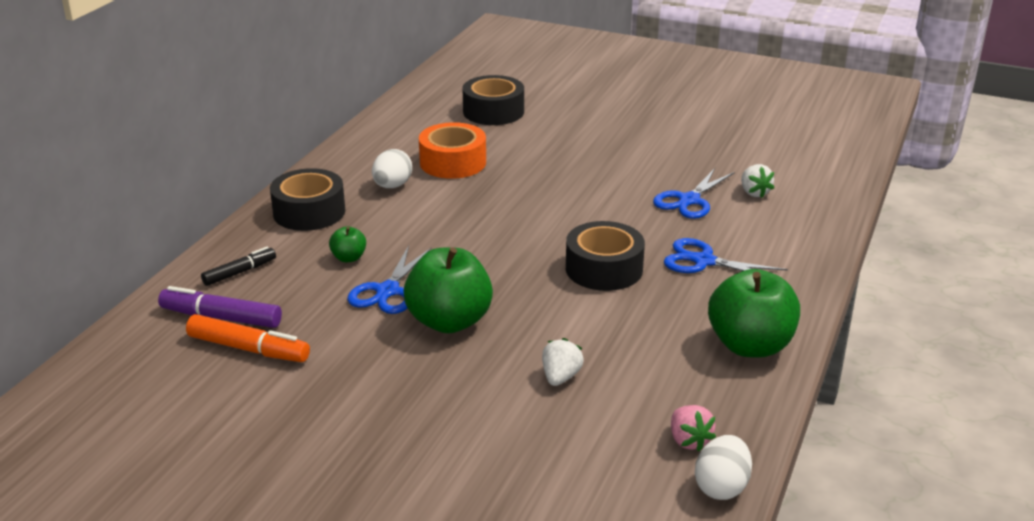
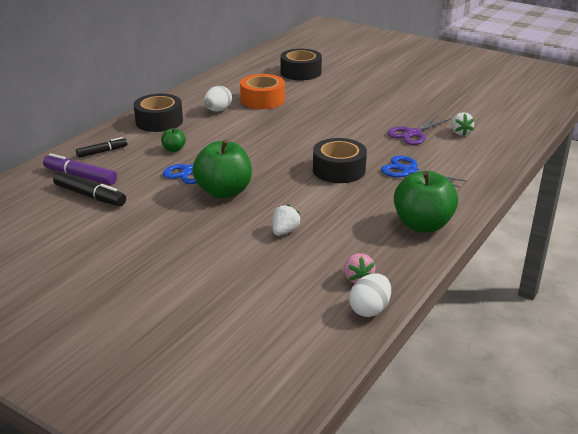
camera: 10 degrees right, 0 degrees up
orange marker [186,314,310,362] -> black marker [53,171,126,206]
blue scissors [653,168,735,219] -> purple scissors [387,116,451,145]

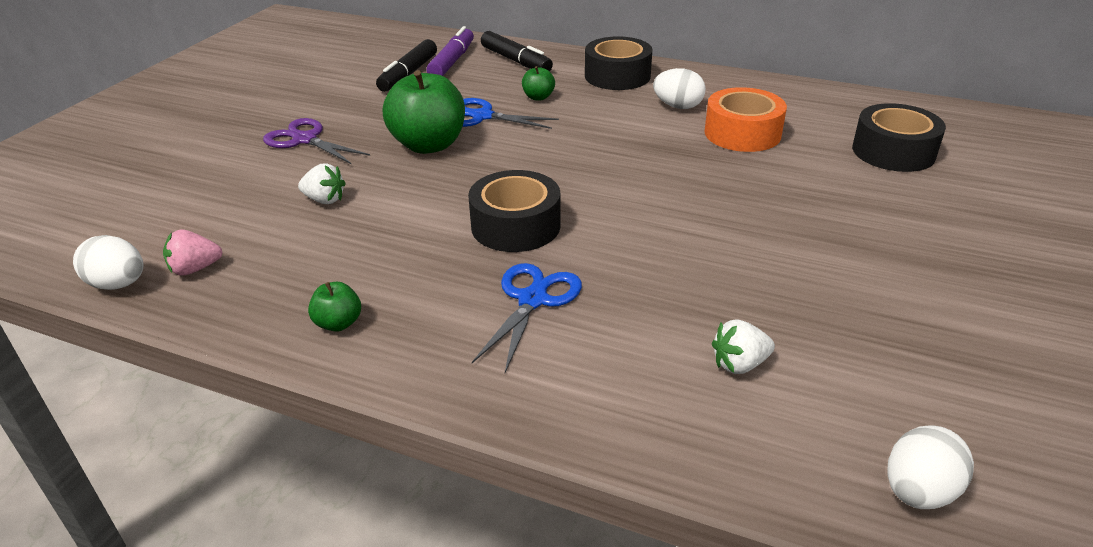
camera: 80 degrees right, 5 degrees up
black marker [76,137,127,158] -> black marker [481,31,553,72], size x1.53
purple scissors [387,116,451,145] -> purple scissors moved to [263,118,370,164]
green apple [394,171,458,233] -> green apple [308,282,361,332], size x0.46
none -> white egg [888,426,974,509]

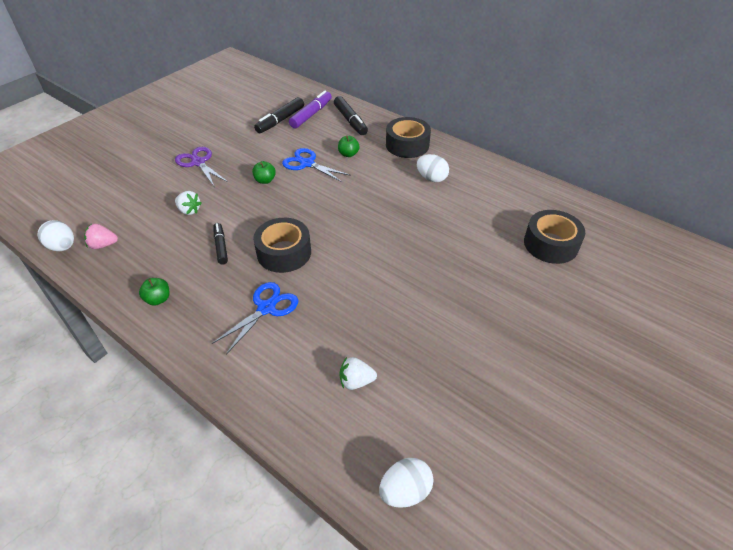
camera: 15 degrees right, 10 degrees up
green apple [383,70,465,154] -> green apple [252,161,276,184], size x0.46
orange tape [705,87,787,152] -> none
none -> black marker [214,223,228,264]

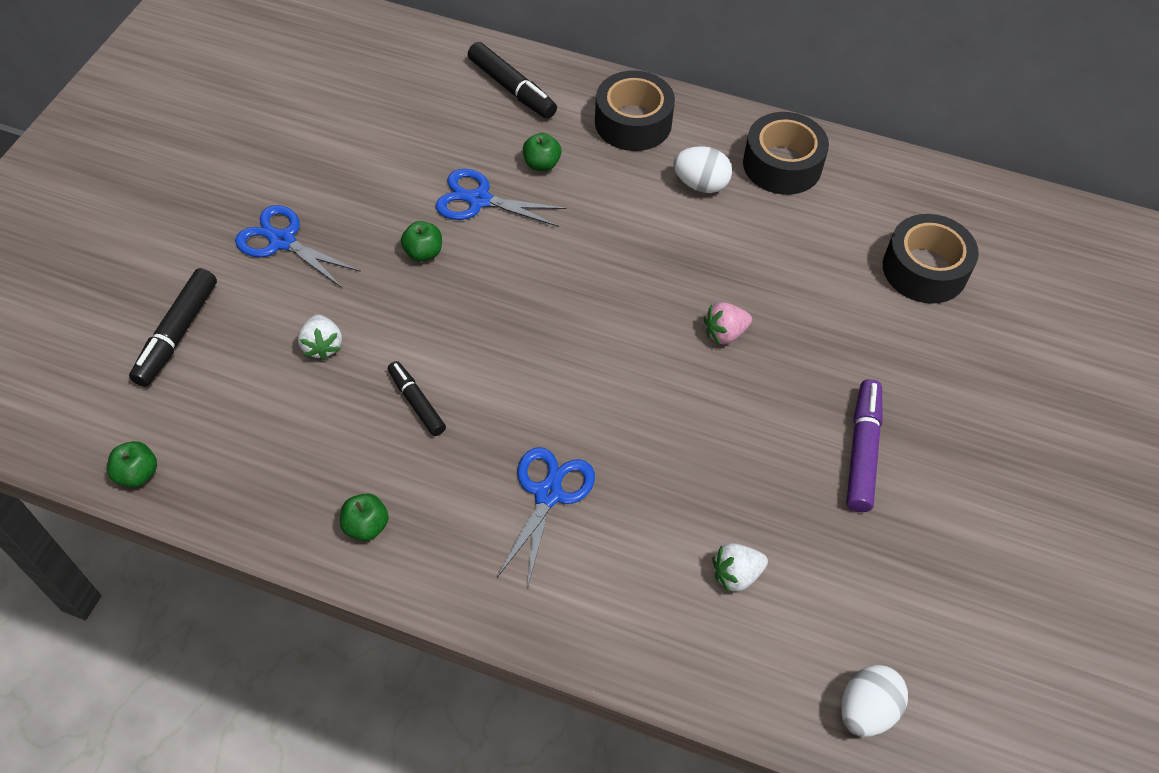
camera: 20 degrees left, 10 degrees up
white egg [37,220,74,251] -> green apple [107,441,157,487]
pink strawberry [84,224,118,249] -> pink strawberry moved to [704,302,752,345]
purple scissors [175,147,228,186] -> blue scissors [235,205,361,288]
white strawberry [175,191,202,215] -> white strawberry turned 60 degrees clockwise [298,314,342,360]
black tape [253,218,311,273] -> black tape moved to [743,112,829,195]
black marker [254,97,304,133] -> black marker moved to [129,268,217,387]
purple marker [289,90,332,129] -> purple marker moved to [846,379,883,512]

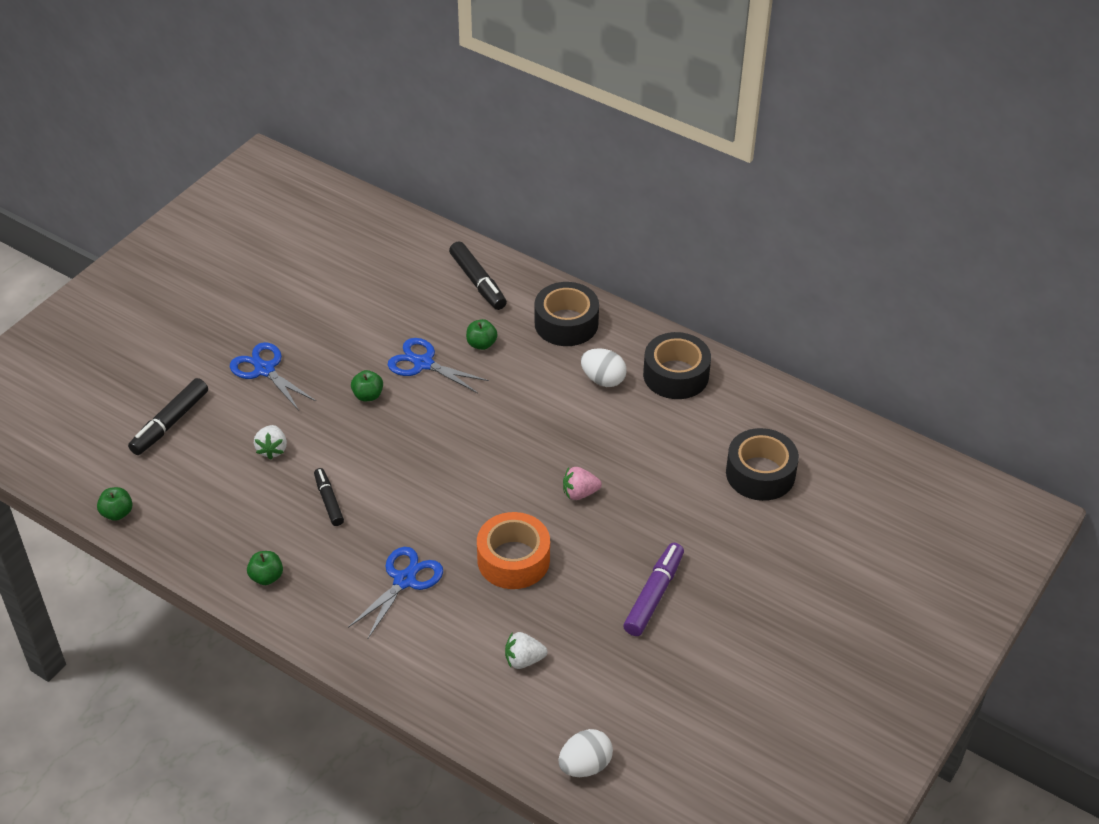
camera: 15 degrees right, 10 degrees down
none -> orange tape [477,512,550,589]

